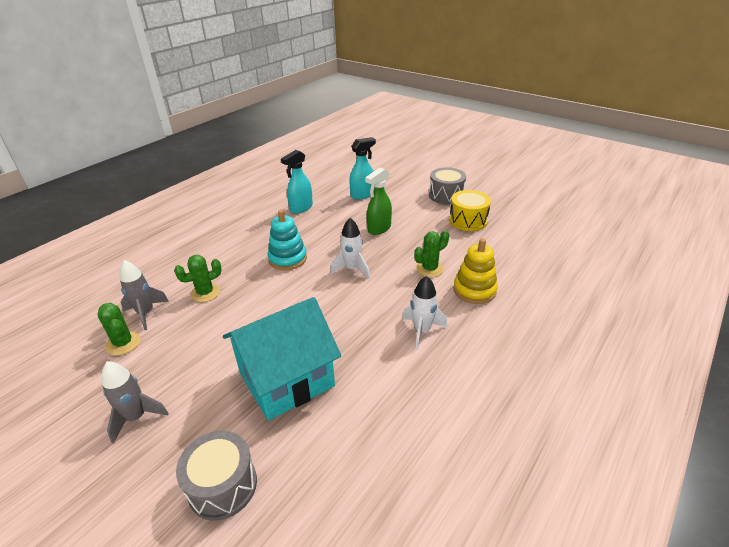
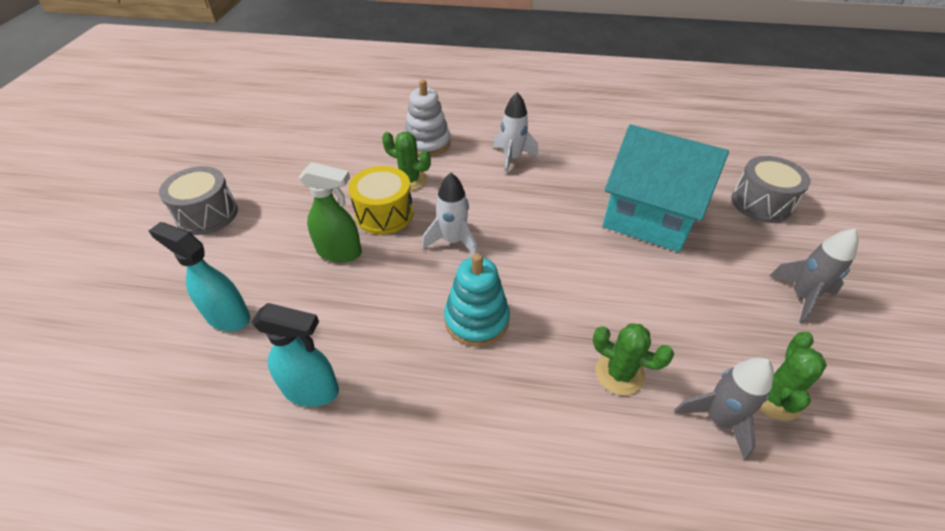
camera: 120 degrees left, 10 degrees up
yellow drum [449,190,491,231] -> yellow drum moved to [349,166,414,235]
yellow stacking toy [453,238,498,304] -> white stacking toy [405,80,451,157]

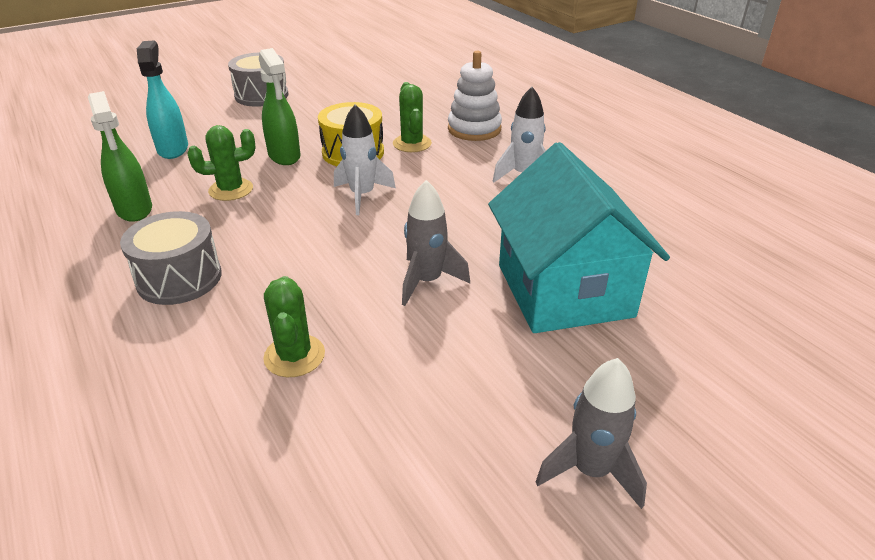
camera: 50 degrees right, 10 degrees down
turquoise spray bottle [252,303,339,407] -> green spray bottle [88,91,152,222]
turquoise stacking toy [444,253,510,347] -> none
grey rocket [674,357,774,460] -> grey rocket moved to [402,180,470,306]
grey drum [731,156,811,223] -> grey drum moved to [120,211,222,305]
green cactus [759,332,827,421] -> green cactus moved to [188,125,255,201]

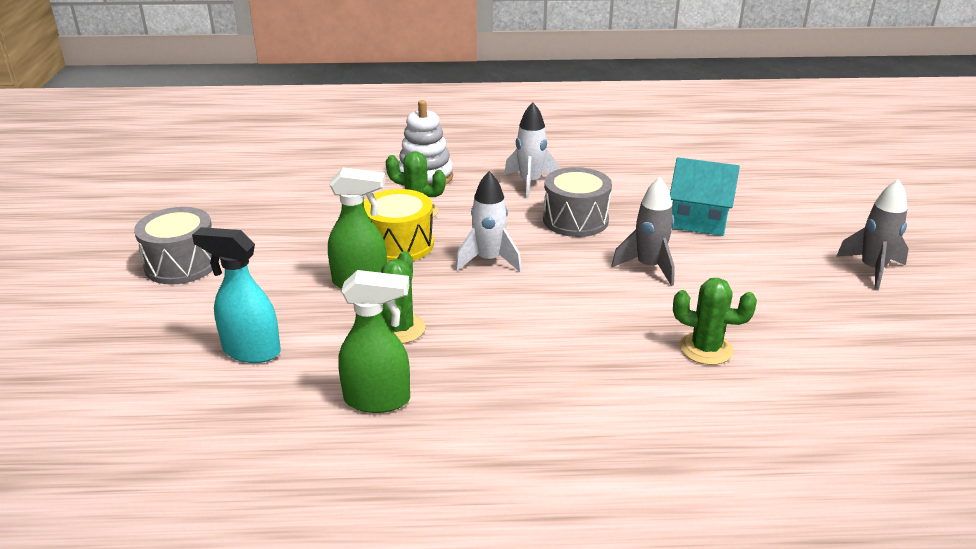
camera: 60 degrees left, 5 degrees down
grey drum [120,211,222,305] -> grey drum moved to [543,167,612,237]
turquoise house [488,142,670,333] -> turquoise house [670,157,740,236], size x0.62

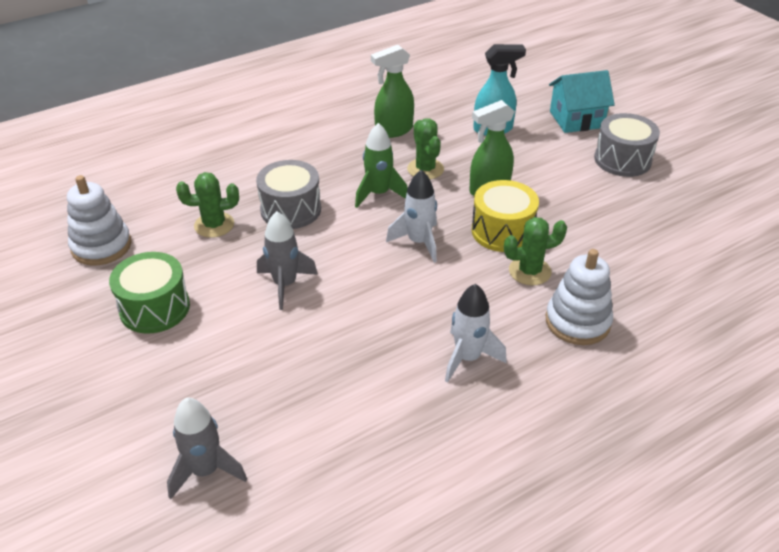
camera: 150 degrees right, 10 degrees up
grey drum [543,167,612,237] -> grey drum moved to [256,160,321,229]
turquoise house [670,157,740,236] -> turquoise house moved to [549,70,615,133]
grey rocket [836,179,909,291] -> grey rocket moved to [167,398,247,499]
none -> white stacking toy [67,175,131,266]
none -> green drum [109,252,190,334]
none -> green rocket [355,123,408,208]

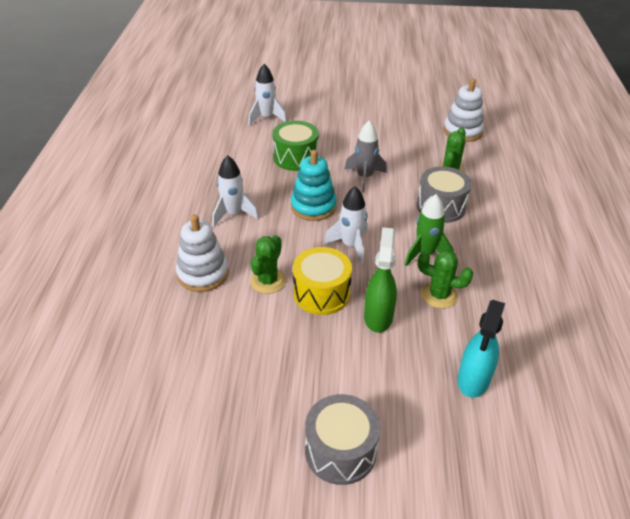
camera: 125 degrees right, 0 degrees up
green drum [109,252,190,334] -> green drum moved to [273,121,319,171]
grey rocket [167,398,247,499] -> white rocket [248,64,287,126]
green spray bottle [371,45,414,138] -> none
turquoise house [549,70,615,133] -> none
none -> turquoise stacking toy [291,150,336,221]

